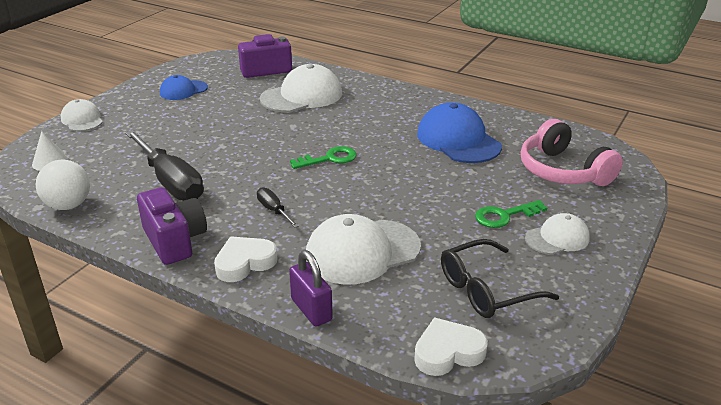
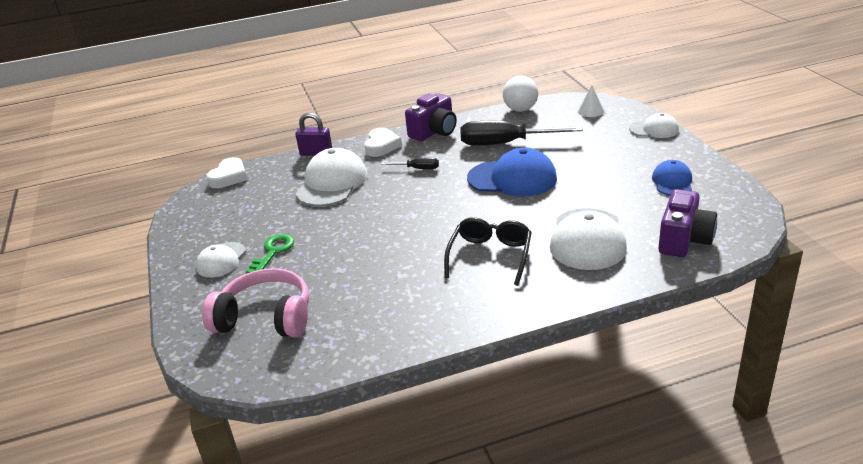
camera: 135 degrees right, 0 degrees up
purple camera [137,187,207,265] -> purple camera turned 60 degrees counterclockwise [405,93,457,141]
green key [290,146,357,169] -> none
blue cap [417,102,502,163] -> blue cap moved to [467,147,557,197]
black glasses [441,239,559,318] -> black glasses moved to [444,217,532,286]

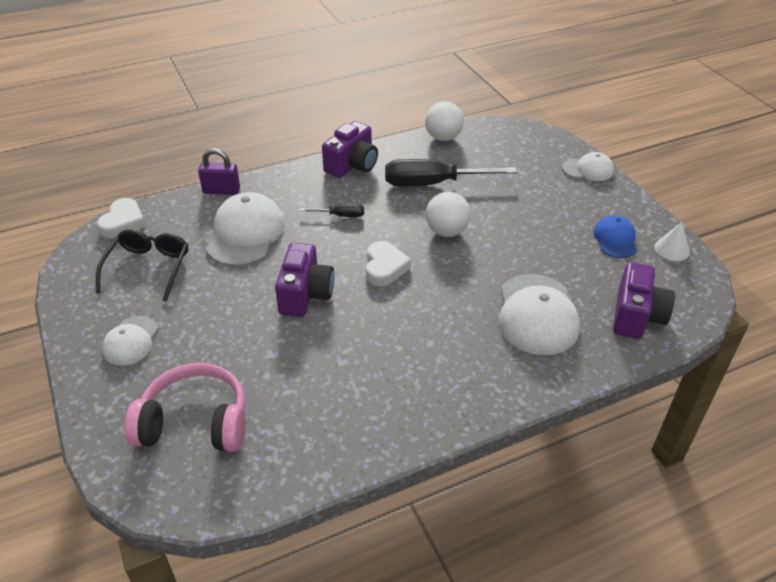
camera: 10 degrees left, 10 degrees up
green key [246,234,294,274] -> none
white heart [364,128,402,157] -> white heart moved to [366,241,411,286]
black glasses [444,217,532,286] -> black glasses moved to [96,229,188,302]
blue cap [467,147,557,197] -> white ball [426,192,471,237]
white cone [577,85,605,117] -> white cone moved to [655,222,690,261]
none -> purple camera [275,243,334,317]

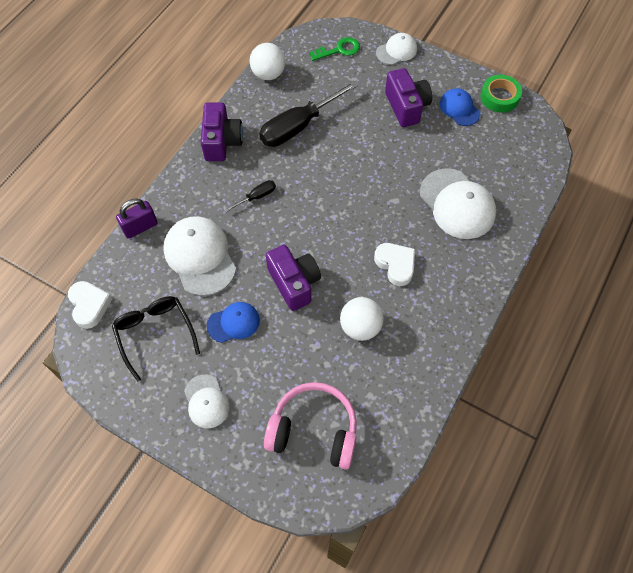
camera: 35 degrees left, 20 degrees up
pink headphones [125,363,246,452] -> pink headphones turned 45 degrees clockwise [264,382,357,469]
white heart [366,241,411,286] -> white heart moved to [374,243,415,286]
white ball [426,192,471,237] -> white ball moved to [340,297,384,341]
purple camera [613,262,675,339] -> purple camera moved to [385,68,432,127]
white cone [655,222,690,261] -> green tape [480,75,522,113]
none -> blue cap [207,302,260,343]
none -> green key [309,37,360,61]

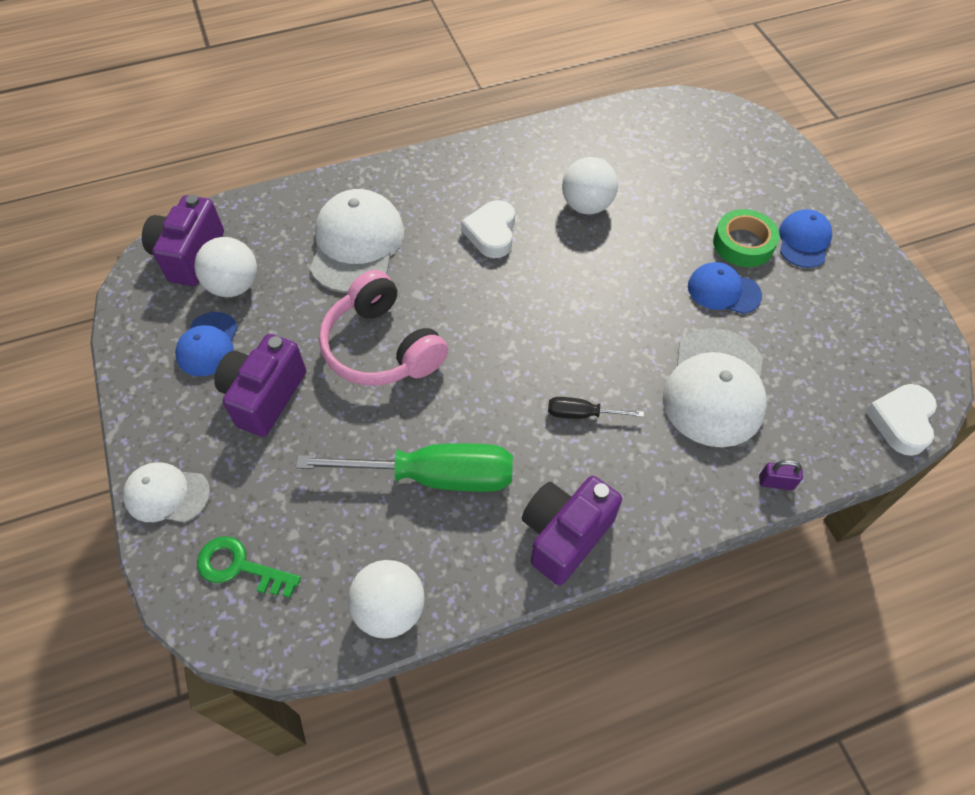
camera: 140 degrees left, 5 degrees down
black glasses [112,296,200,382] -> none
purple padlock [116,199,158,239] -> purple padlock [759,460,803,490], size x0.59
white cap [184,374,230,428] -> blue cap [779,209,832,268]
black screwdriver [259,81,358,147] -> green screwdriver [296,443,513,492]
pink headphones [264,382,357,469] -> pink headphones moved to [319,270,448,386]
purple camera [266,245,321,311] -> purple camera moved to [142,195,224,286]
green tape [480,75,522,113] -> green tape moved to [713,209,780,267]
none -> white ball [194,237,257,297]

